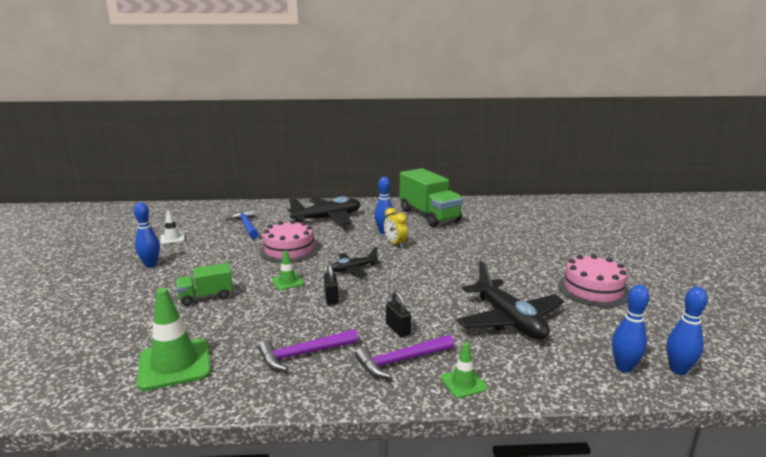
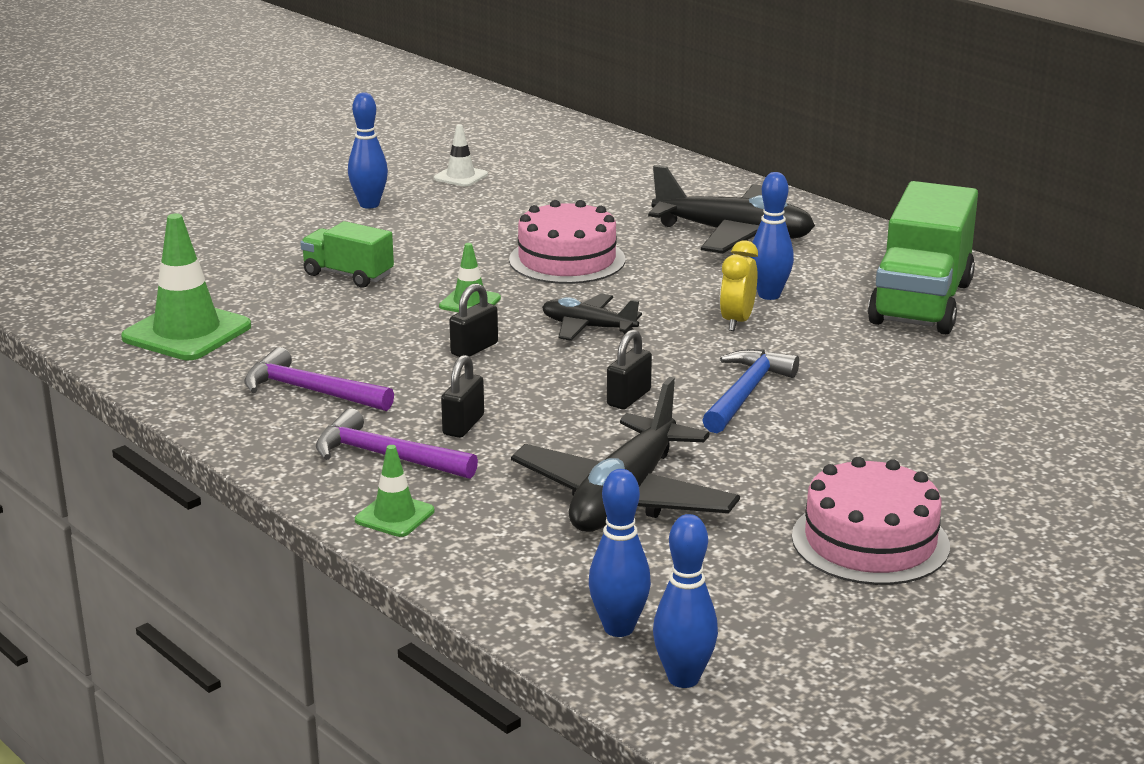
camera: 50 degrees right, 5 degrees up
blue hammer [226,209,259,239] -> blue hammer moved to [702,349,799,433]
none -> black padlock [607,329,652,409]

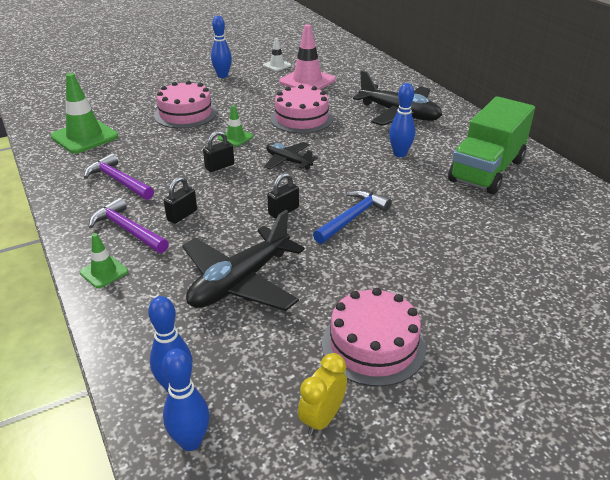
camera: 15 degrees right, 10 degrees up
green truck [300,221,394,288] -> pink cake [154,80,217,129]
yellow clock [720,240,758,331] -> yellow clock moved to [298,353,347,436]
none -> pink traffic cone [279,24,336,90]

